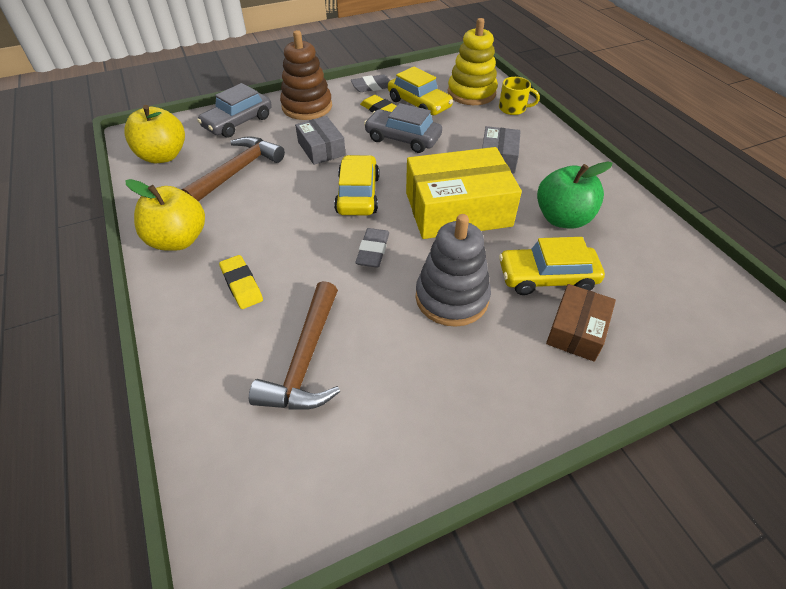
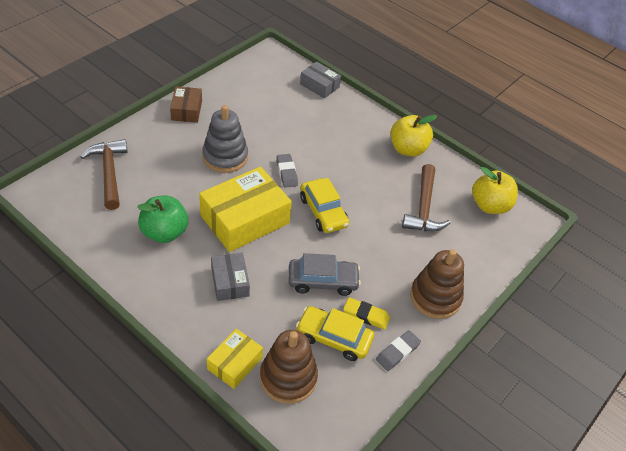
camera: 150 degrees right, 0 degrees up
grey car [197,83,272,138] -> none
yellow eraser [219,255,263,309] -> none
brown hammer [249,281,340,410] -> brown hammer moved to [80,139,128,210]
grey box [295,116,346,165] -> grey box moved to [300,62,341,99]
yellow stacking toy [448,18,498,105] -> brown stacking toy [260,330,318,404]
yellow mug [499,77,540,115] -> yellow box [207,329,263,389]
yellow car [499,237,605,295] -> none
brown box [546,284,616,362] -> brown box moved to [170,86,202,123]

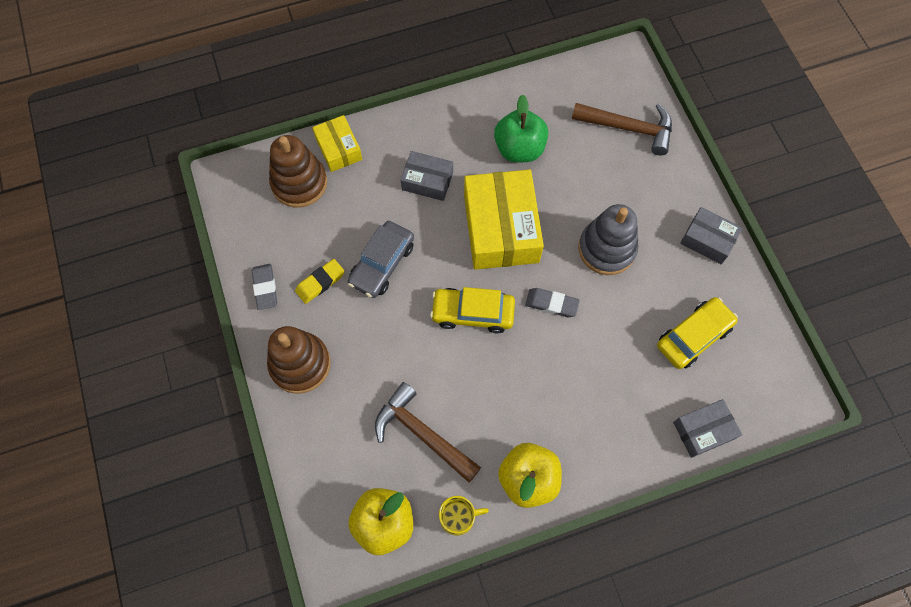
camera: 125 degrees right, 20 degrees up
brown box [170,86,202,123] -> grey box [680,207,743,264]
yellow car [296,306,374,361] -> yellow car moved to [657,297,738,369]
none -> yellow mug [439,496,489,536]

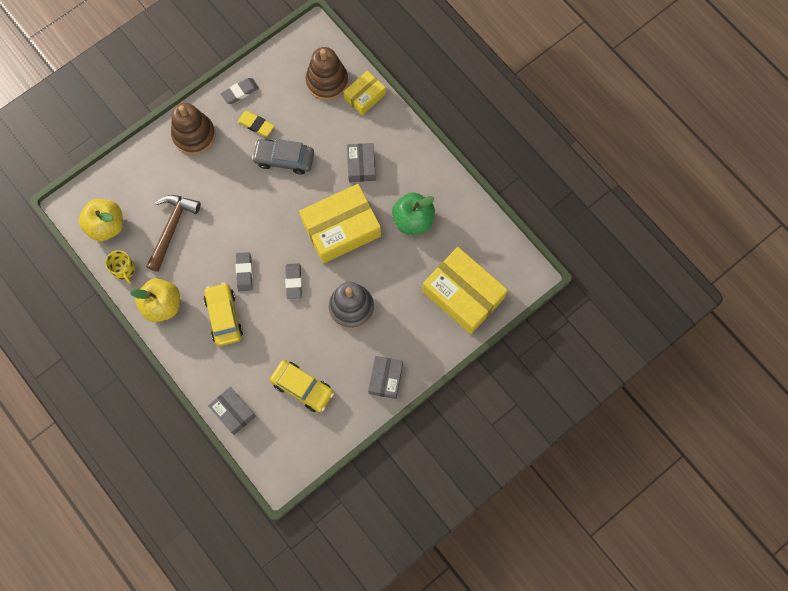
camera: 70 degrees right, 5 degrees up
yellow car [430,287,515,333] -> yellow car moved to [204,282,243,346]
brown hammer [572,103,672,155] -> yellow box [422,247,508,334]
none -> grey eraser [236,252,253,292]

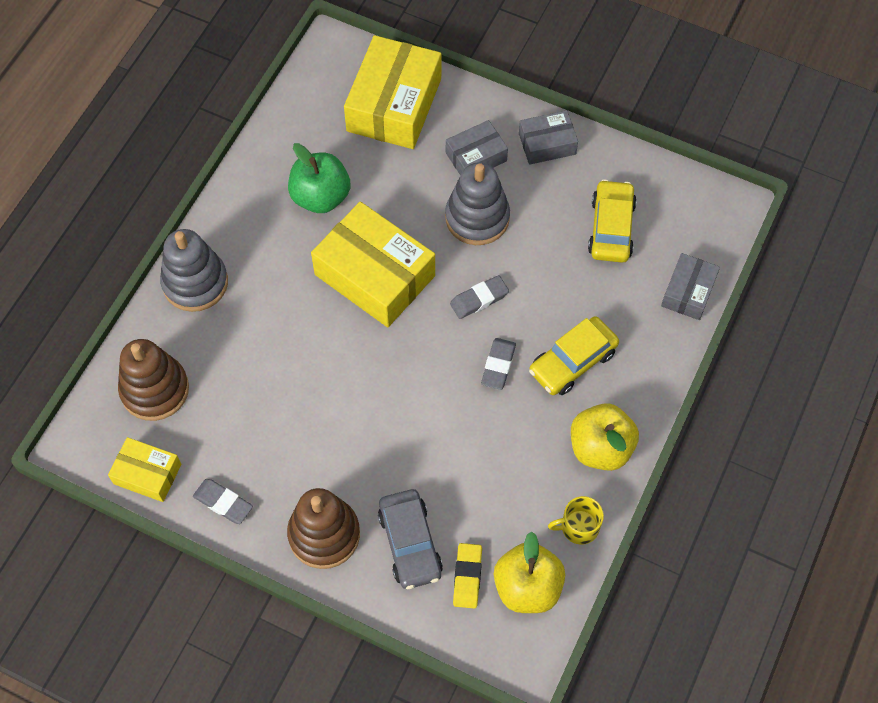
camera: 115 degrees left, 10 degrees down
yellow mug [105,250,135,284] -> yellow mug turned 135 degrees counterclockwise [548,496,604,545]
brown hammer [146,195,201,272] -> none
grey eraser [236,252,253,292] -> grey eraser turned 45 degrees counterclockwise [481,338,516,390]
yellow eraser [238,111,274,137] -> yellow eraser moved to [453,543,482,609]
grey car [252,139,314,175] -> grey car moved to [378,489,443,589]
yellow box [343,71,386,115] -> yellow box moved to [108,437,181,502]
grey box [347,143,376,182] -> grey box moved to [446,120,508,176]
none -> grey stacking toy [160,229,228,312]

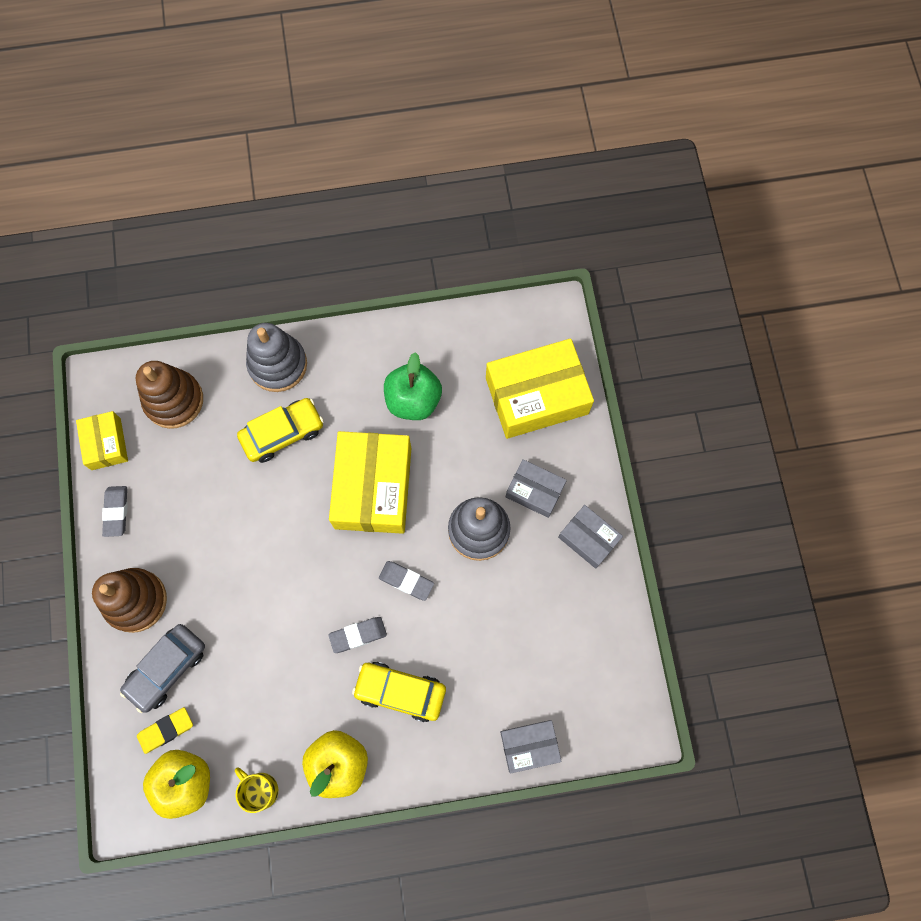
camera: 55 degrees right, 10 degrees up
yellow car [588,179,637,263] -> yellow car moved to [237,398,324,463]

